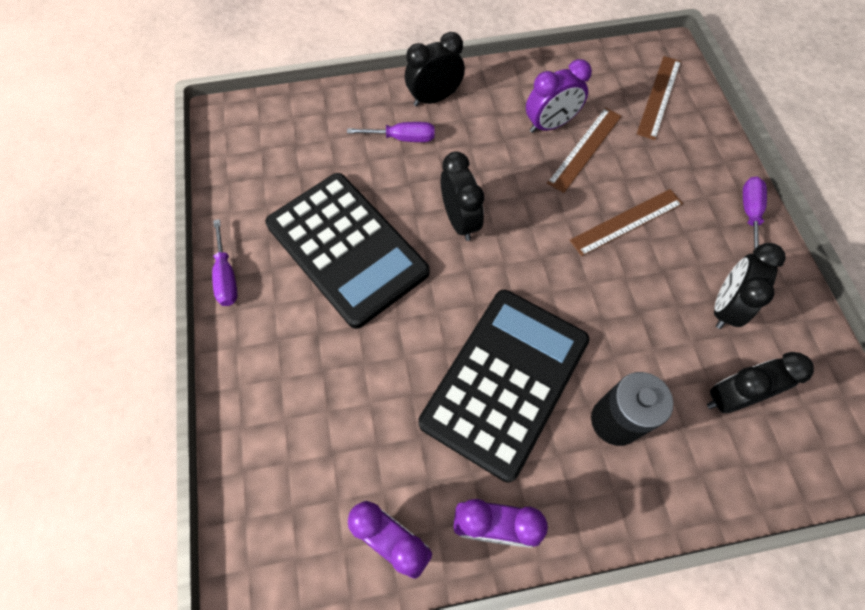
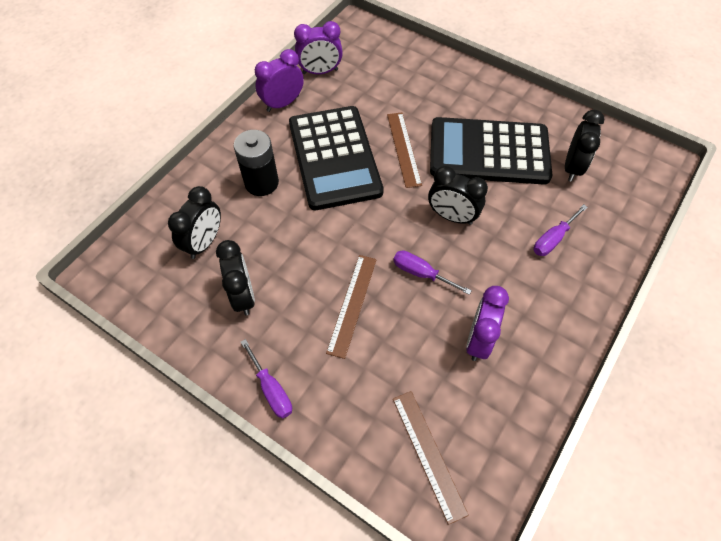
camera: 135 degrees right, 5 degrees down
purple screwdriver [212,219,238,306] -> purple screwdriver moved to [393,250,472,295]
black clock [405,32,465,106] -> black clock moved to [565,110,604,182]
brown ruler [547,108,622,193] -> brown ruler moved to [387,112,422,188]

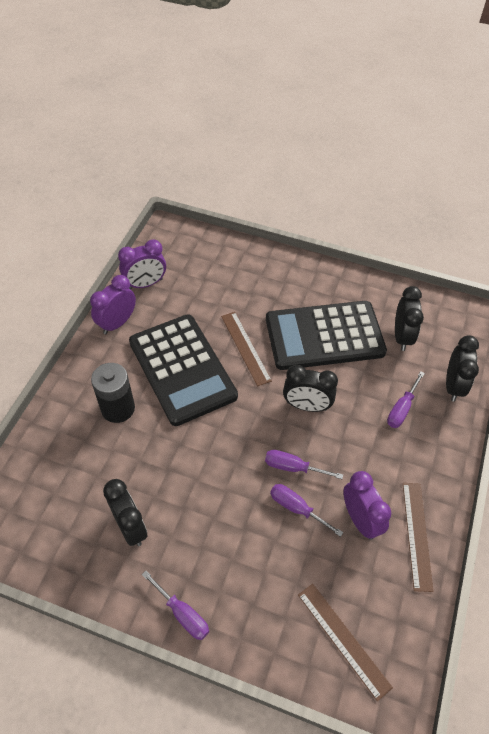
camera: 15 degrees left, 5 degrees down
black clock [168,186,221,259] -> black clock moved to [446,335,479,402]
brown ruler [326,255,377,359] -> brown ruler moved to [403,483,434,592]
purple clock [466,286,509,361] -> purple clock turned 150 degrees clockwise [343,471,391,540]
none -> purple screwdriver [270,484,343,537]

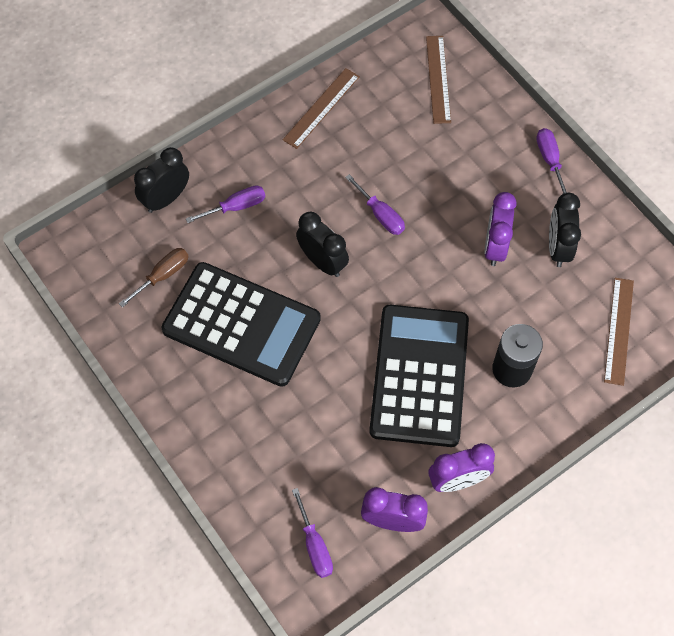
camera: 145 degrees left, 10 degrees up
brown ruler [221,312,272,386] -> brown ruler moved to [604,278,634,386]
purple screwdriver [270,484,343,537] -> purple screwdriver moved to [292,488,333,578]
purple clock [343,471,391,540] -> purple clock moved to [484,192,517,266]
black clock [395,286,424,351] -> brown screwdriver [119,248,189,308]

